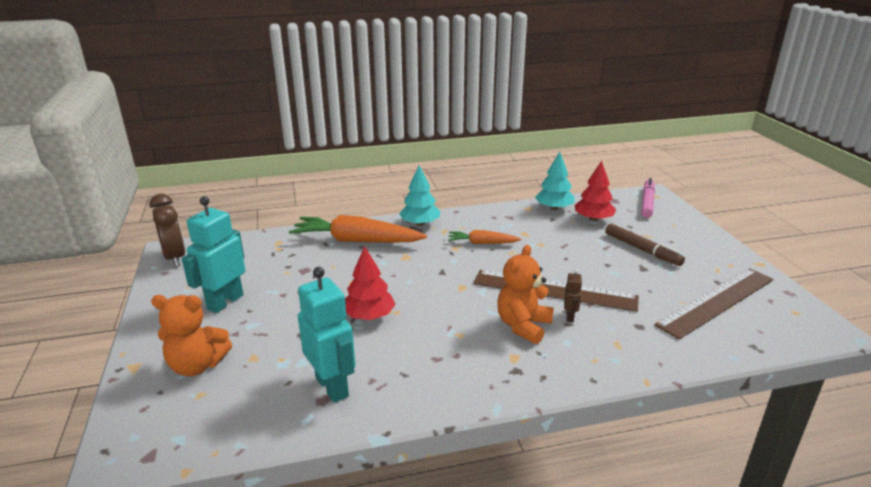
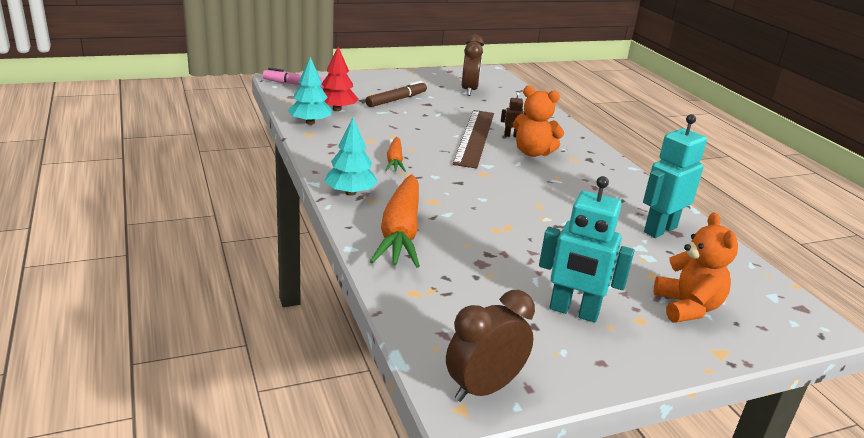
camera: 100 degrees left, 0 degrees up
red tree [345,246,396,320] -> none
brown ruler [655,268,774,339] -> brown clock [462,35,484,96]

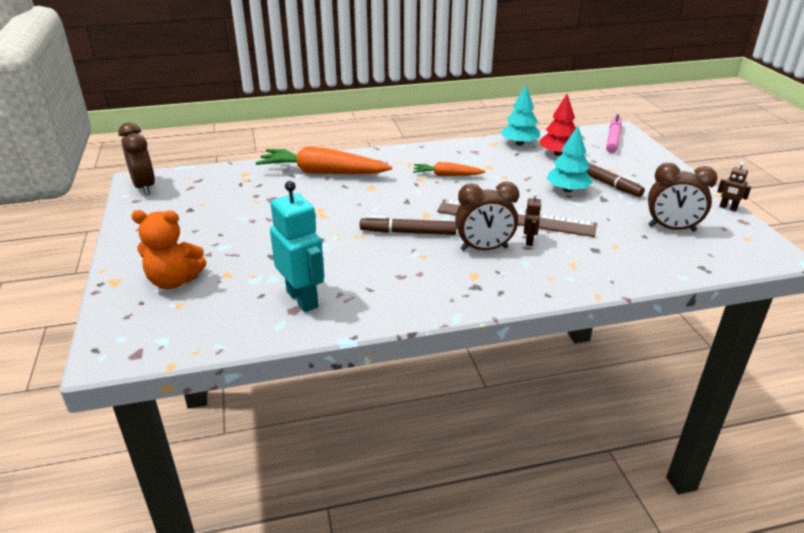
camera: 100 degrees right, 5 degrees up
turquoise tree [324,118,378,196] -> turquoise tree moved to [547,126,593,193]
orange teddy bear [513,86,564,157] -> brown clock [455,182,519,251]
turquoise robot [539,176,634,322] -> none
none -> brown marker [360,215,456,235]
none -> brown robot [717,162,751,211]

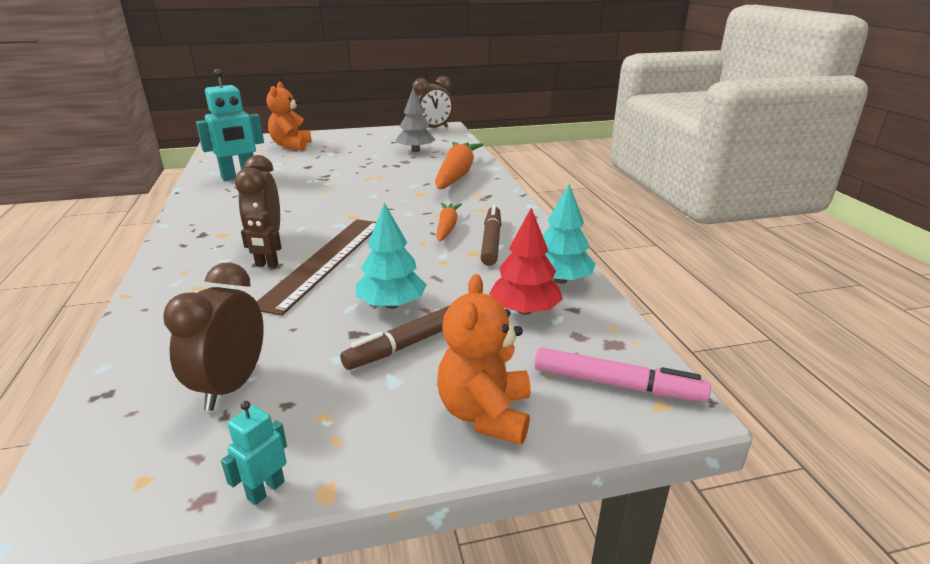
camera: 90 degrees right, 5 degrees down
brown marker [360,215,456,235] -> brown marker moved to [480,205,501,266]
brown robot [717,162,751,211] -> turquoise robot [221,401,287,505]
none -> grey tree [396,89,436,152]
none -> orange teddy bear [437,274,531,444]

